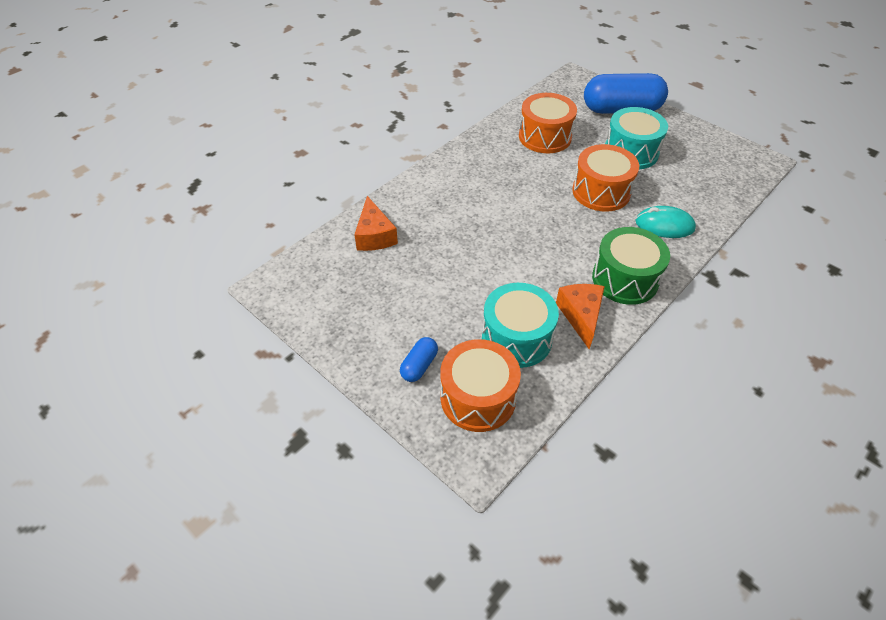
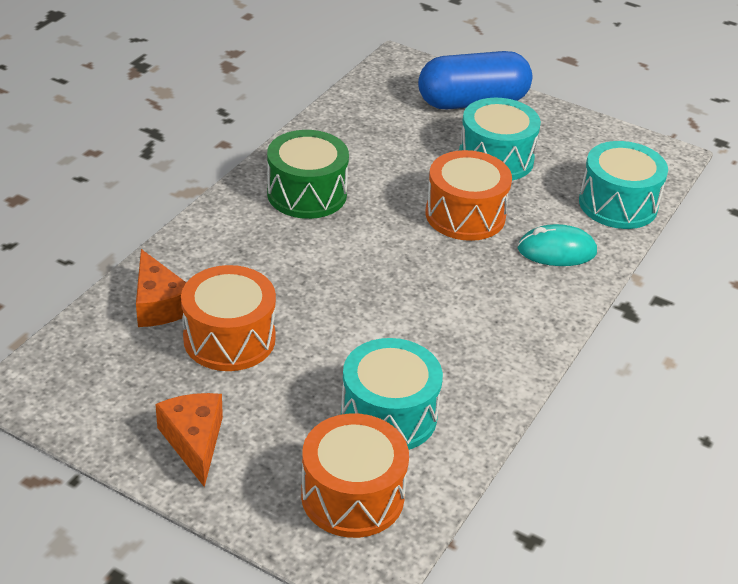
camera: 15 degrees left, 10 degrees down
blue capsule [400,337,438,382] -> none
orange drum [519,93,577,153] -> orange drum moved to [181,265,276,371]
orange cheese [556,284,605,350] -> orange cheese moved to [155,393,223,487]
green drum [592,227,670,305] -> green drum moved to [267,130,349,219]
none -> turquoise drum [579,141,668,229]

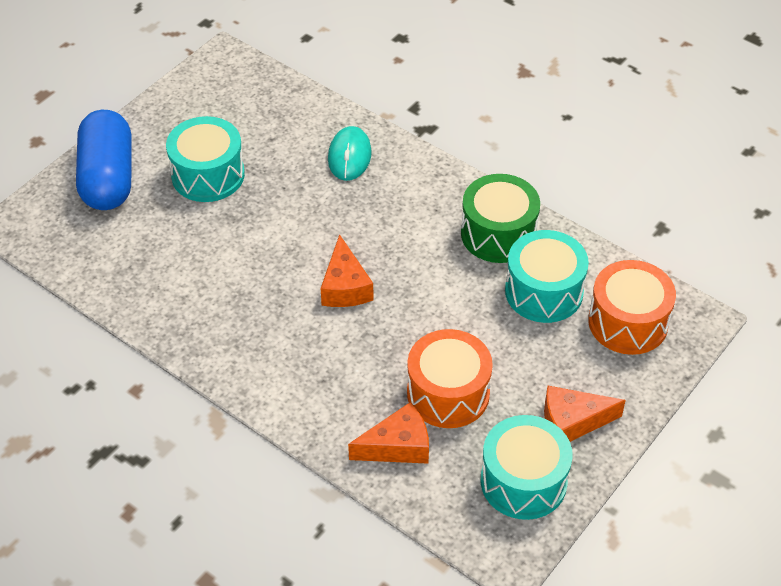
camera: 80 degrees left, 10 degrees up
green drum [267,130,349,219] -> green drum moved to [461,174,540,263]
orange drum [426,150,512,241] -> none
turquoise drum [579,141,668,229] -> turquoise drum moved to [481,415,573,520]
none -> orange cheese [321,234,374,307]

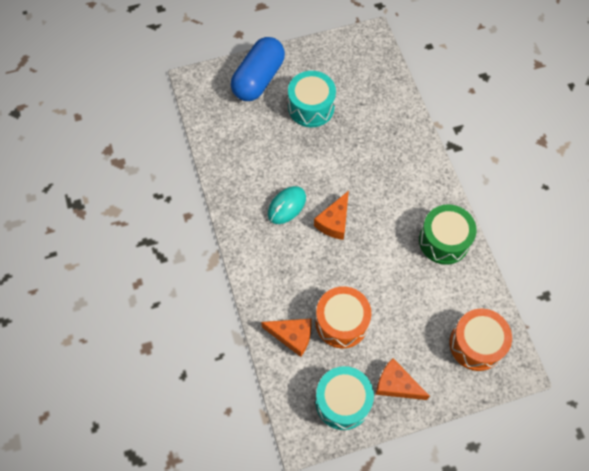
camera: 35 degrees right, 15 degrees up
turquoise mouse [328,126,372,181] -> turquoise mouse moved to [268,186,306,224]
turquoise drum [505,230,589,323] -> none

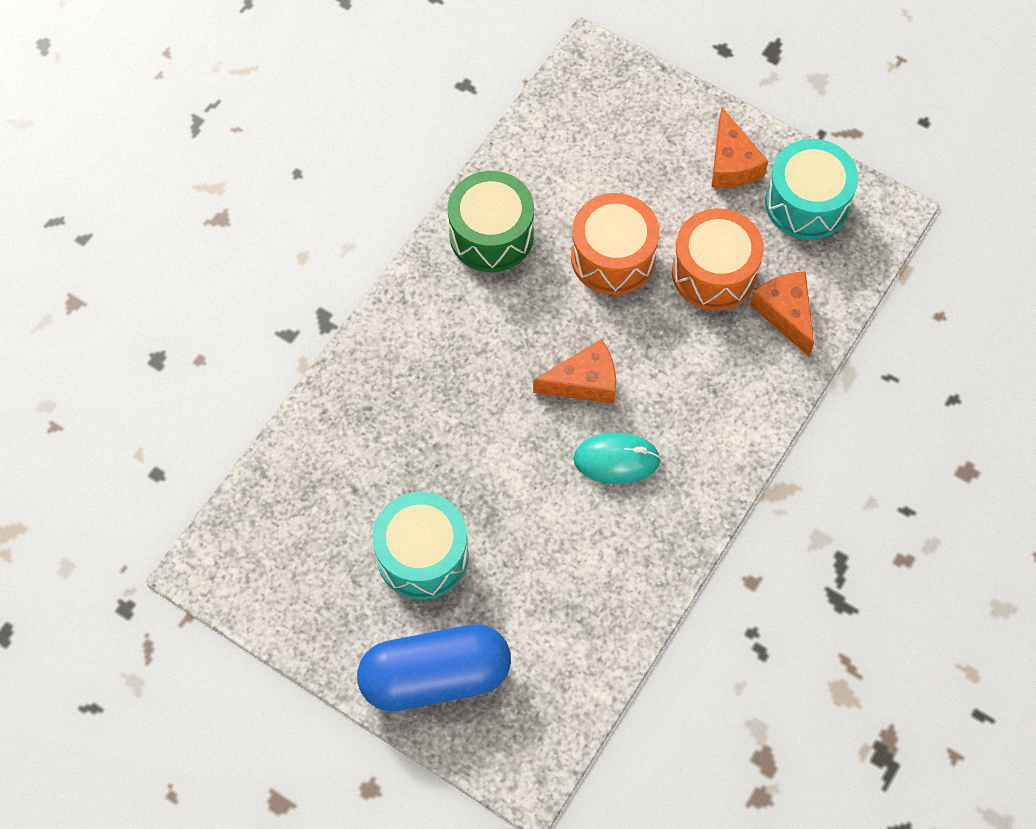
camera: 130 degrees left, 0 degrees up
orange drum [449,309,512,371] -> orange drum moved to [571,193,660,295]

